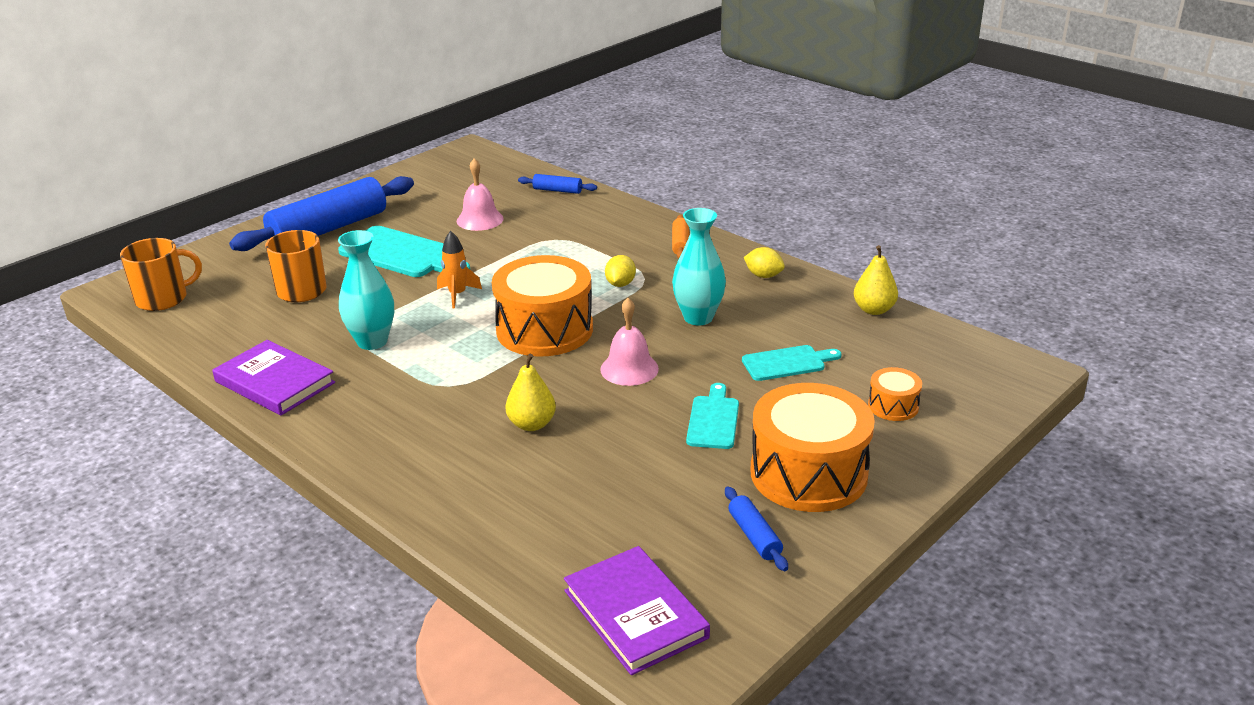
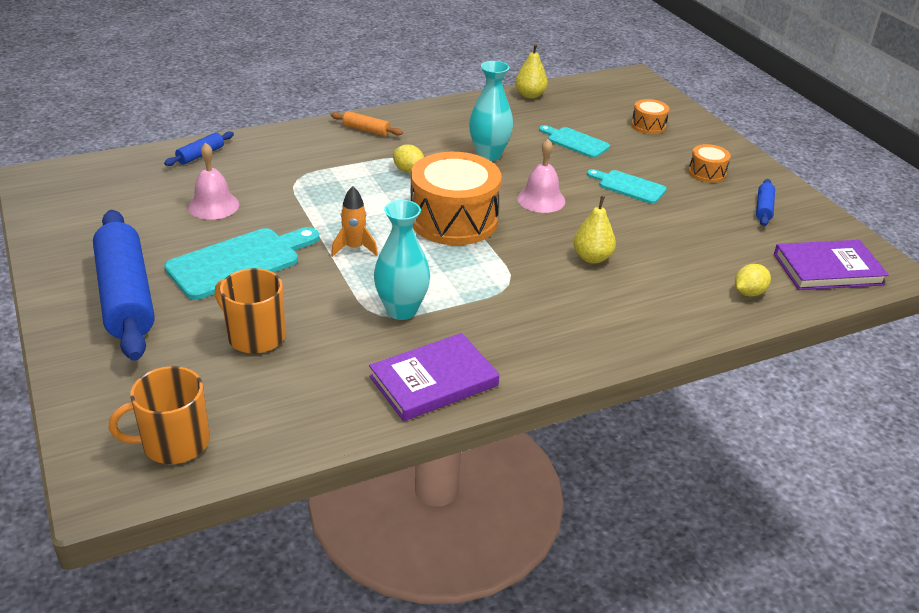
camera: 70 degrees left, 5 degrees up
orange mug [120,238,202,311] -> orange mug turned 105 degrees counterclockwise [109,366,210,464]
blue rolling pin [725,486,788,571] -> blue rolling pin turned 75 degrees counterclockwise [756,179,775,226]
turquoise cutting board [742,345,841,381] -> turquoise cutting board turned 60 degrees counterclockwise [539,125,610,158]
yellow lemon [744,247,785,278] -> yellow lemon moved to [735,264,771,297]
orange drum [750,383,875,512] -> orange drum [689,144,731,183], size x0.46

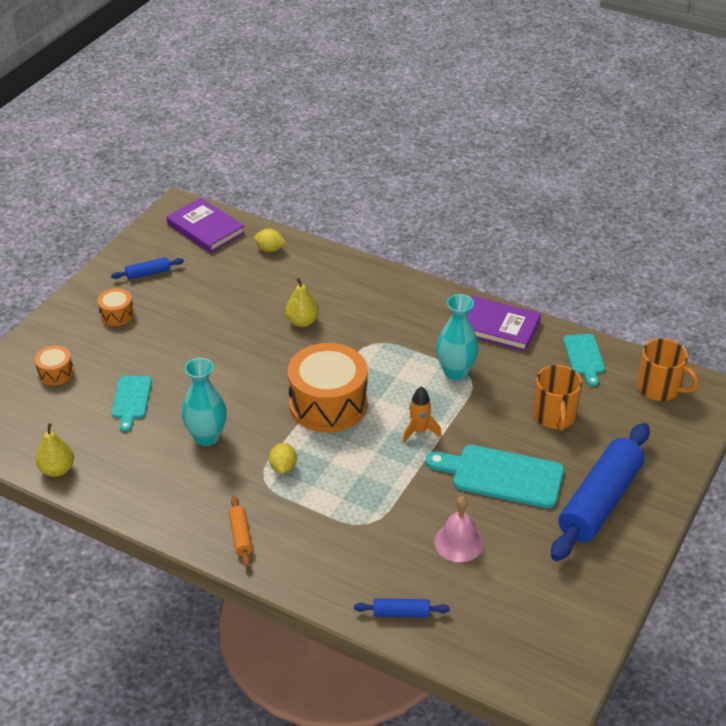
camera: 125 degrees left, 5 degrees up
pink bell [517,139,565,213] -> none
turquoise cutting board [587,169,667,204] -> turquoise cutting board moved to [563,334,605,386]

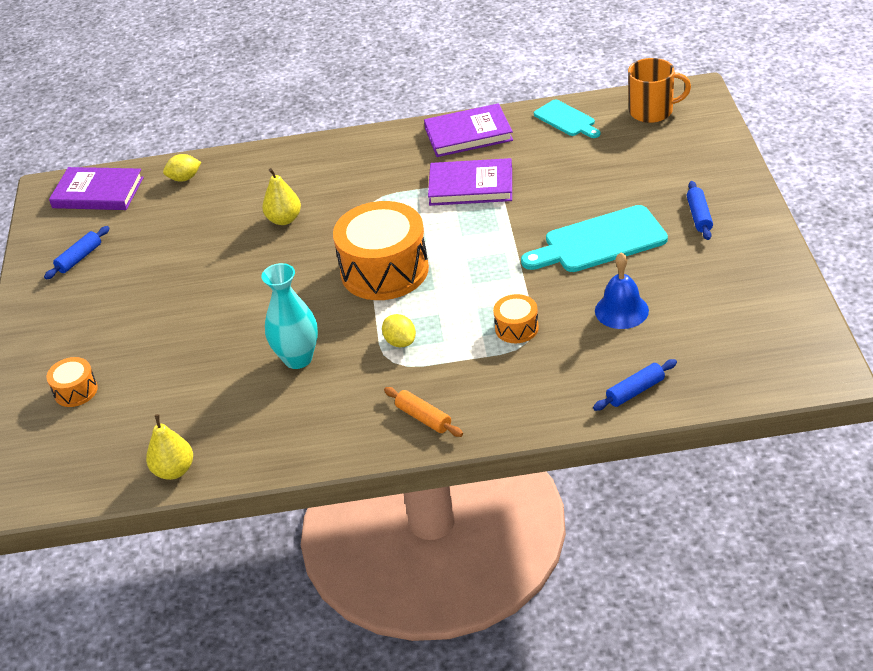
camera: 30 degrees left, 0 degrees up
orange drum [97,288,134,326] -> orange drum moved to [493,294,539,343]
turquoise cutting board [112,376,152,432] -> none
orange rocket [403,386,441,443] -> none
pink bell [434,496,484,562] -> blue bell [595,252,649,329]
turquoise vase [436,294,479,380] -> purple book [428,158,512,206]
orange mug [533,365,582,431] -> none
blue rolling pin [551,423,650,561] -> blue rolling pin [687,181,713,240], size x0.43

